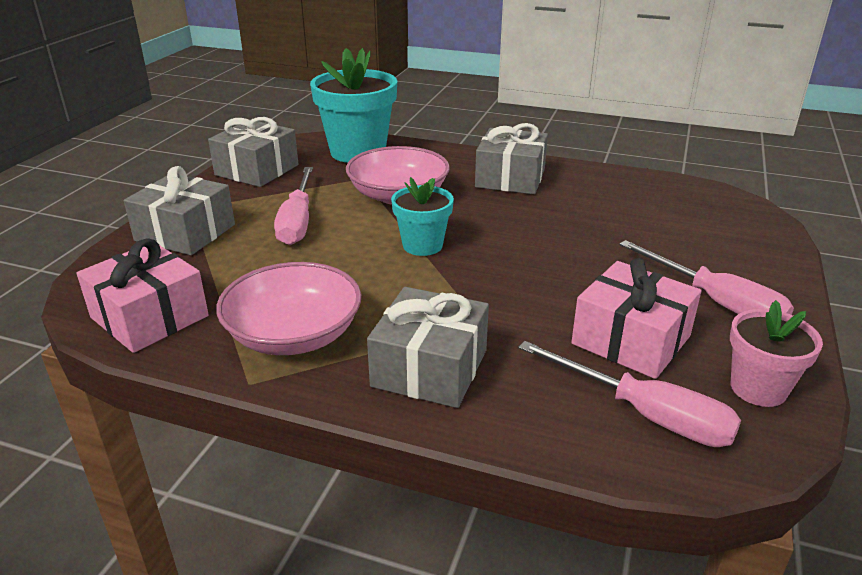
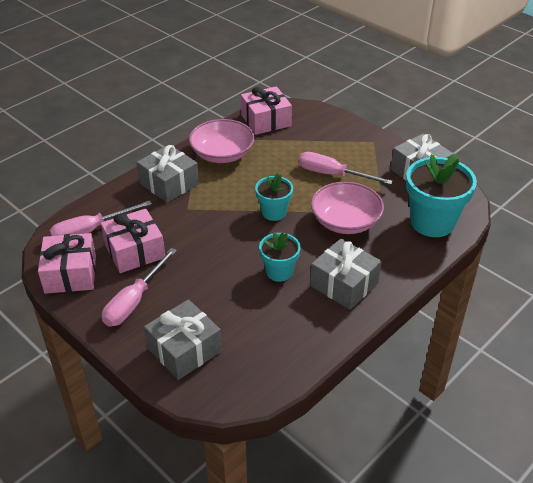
camera: 115 degrees right, 10 degrees up
grey gift [124,166,235,255] -> grey gift moved to [144,299,222,380]
pink screwdriver [619,240,794,315] -> pink screwdriver turned 45 degrees counterclockwise [102,248,177,327]
pink flower pot [730,300,823,407] -> pink gift [38,233,96,294]
none -> turquoise flower pot [259,232,301,282]

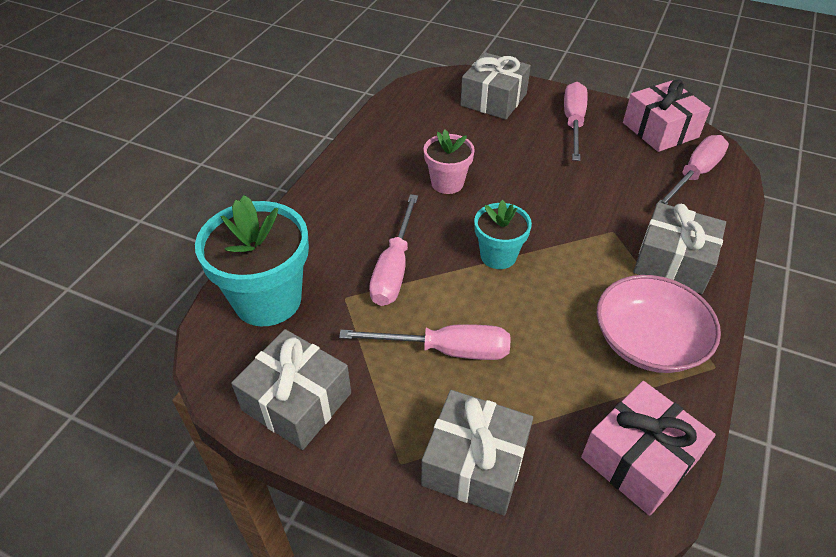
camera: 160 degrees right, 5 degrees up
pink gift [101,209,165,273] -> none
turquoise flower pot [259,232,301,282] -> pink flower pot [424,129,475,194]
grey gift [310,239,382,310] -> grey gift moved to [421,390,533,516]
pink bowl [311,182,384,234] -> pink screwdriver [369,194,418,306]

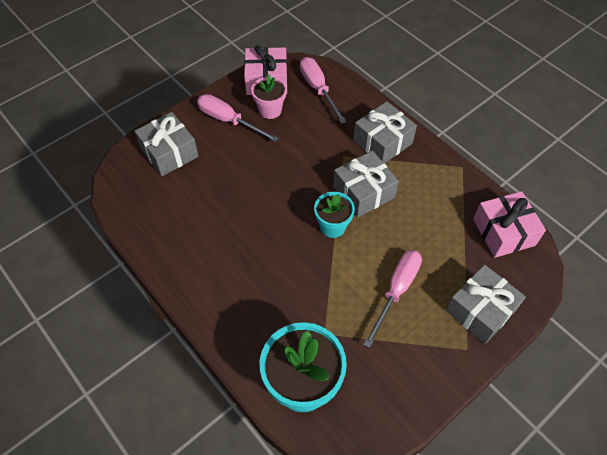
camera: 65 degrees left, 10 degrees up
grey gift [231,329,351,450] -> grey gift moved to [333,151,399,218]
pink screwdriver [369,194,418,306] -> none
pink flower pot [424,129,475,194] -> pink flower pot moved to [251,74,287,119]
pink bowl [597,275,721,373] -> none

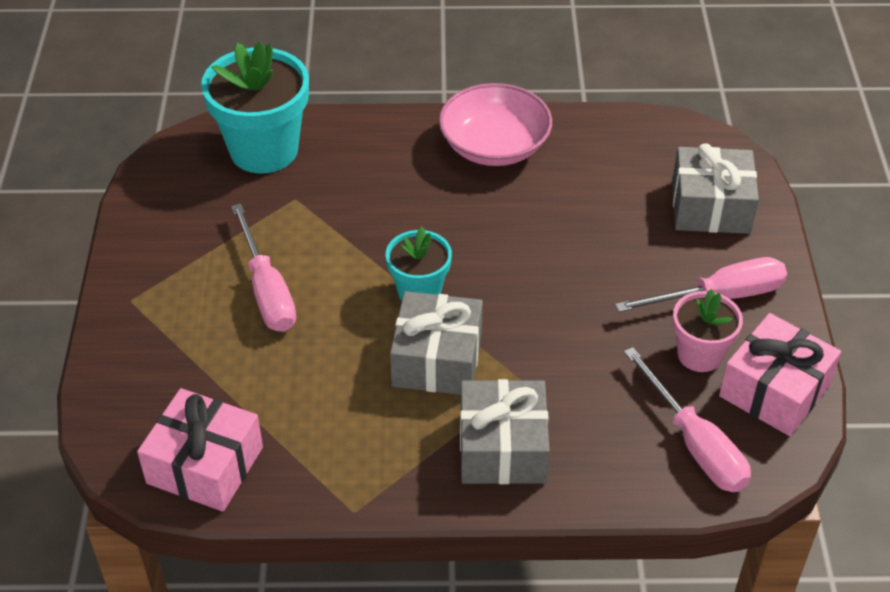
camera: 130 degrees right, 10 degrees down
pink screwdriver [300,57,347,124] -> pink screwdriver turned 45 degrees clockwise [624,347,751,492]
grey gift [446,264,526,344] -> none
none -> pink bowl [439,83,552,166]

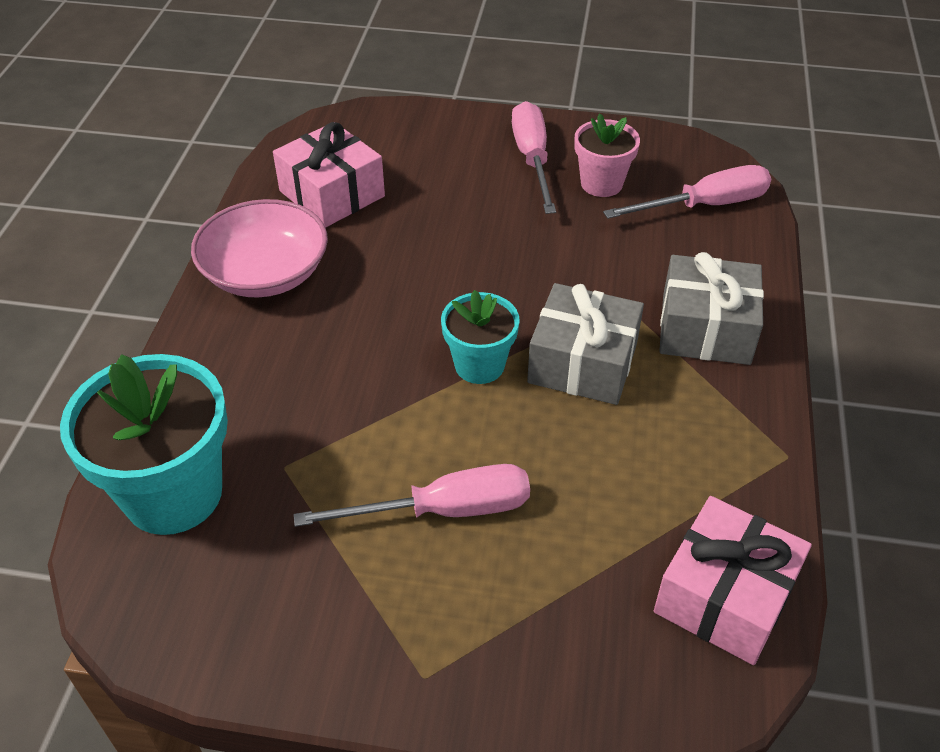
camera: 80 degrees left, 0 degrees up
grey gift [672,143,759,234] -> none
pink gift [719,313,841,436] -> pink gift moved to [273,122,385,228]

